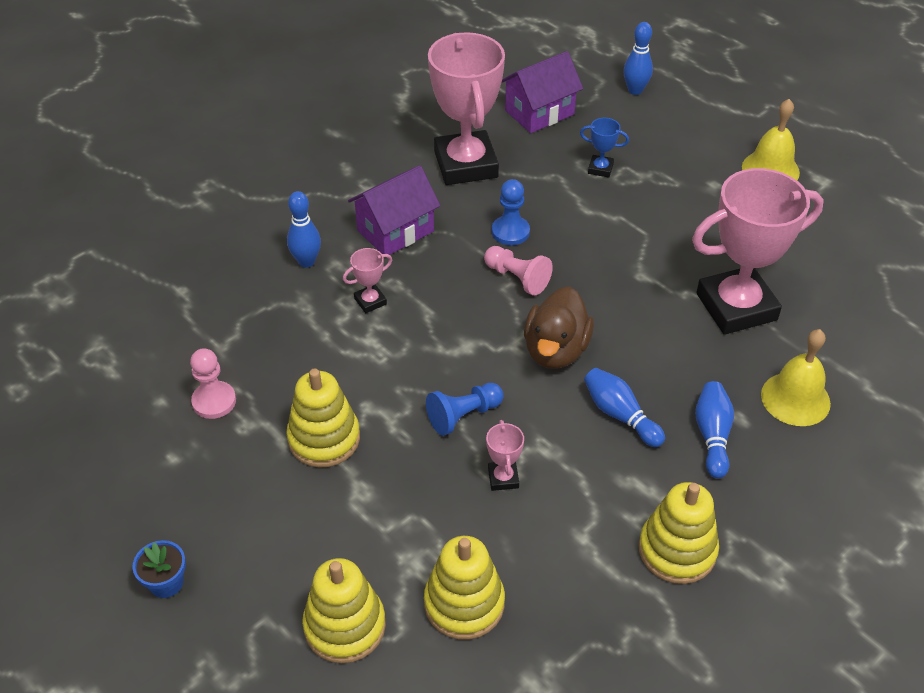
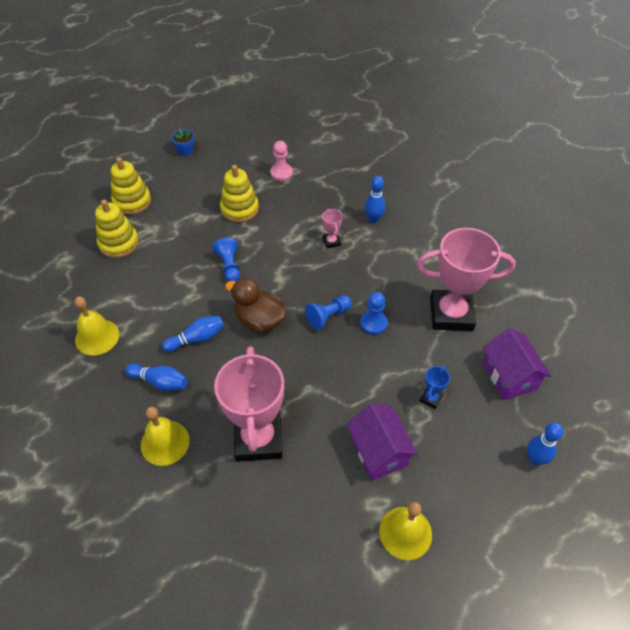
camera: 105 degrees right, 5 degrees up
purple house [348,165,440,255] -> purple house moved to [346,403,418,480]
pink pawn [484,246,553,296] -> blue pawn [305,295,352,330]
pink trophy [486,420,524,491] -> none
yellow stacking toy [639,482,719,584] -> yellow bell [74,297,119,356]

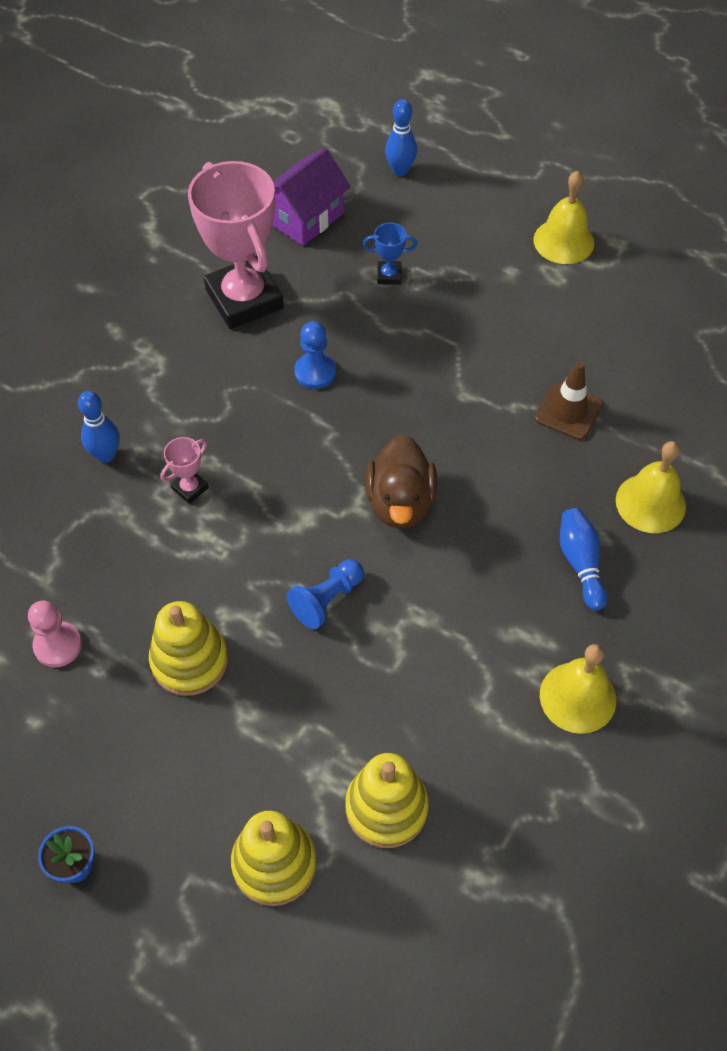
camera: 120 degrees left, 5 degrees up
blue bowling pin [162,316,224,352] -> none
pink trophy [214,346,284,462] -> brown traffic cone [535,361,603,440]
blue pawn [305,295,352,330] -> none
purple house [346,403,418,480] -> none

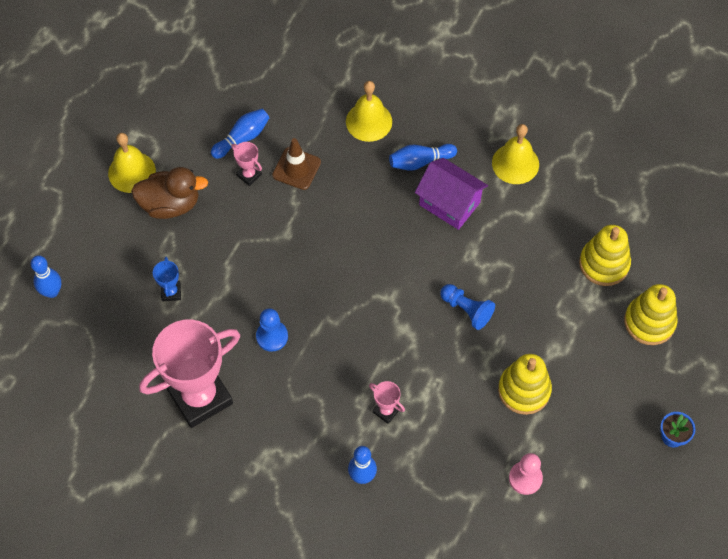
camera: 95 degrees left, 5 degrees up
purple house [272,148,351,246] -> purple house moved to [415,158,488,230]
brown duck [365,435,437,529] -> brown duck moved to [131,167,208,219]
none -> blue bowling pin [211,109,269,159]
none -> pink trophy [231,142,262,186]

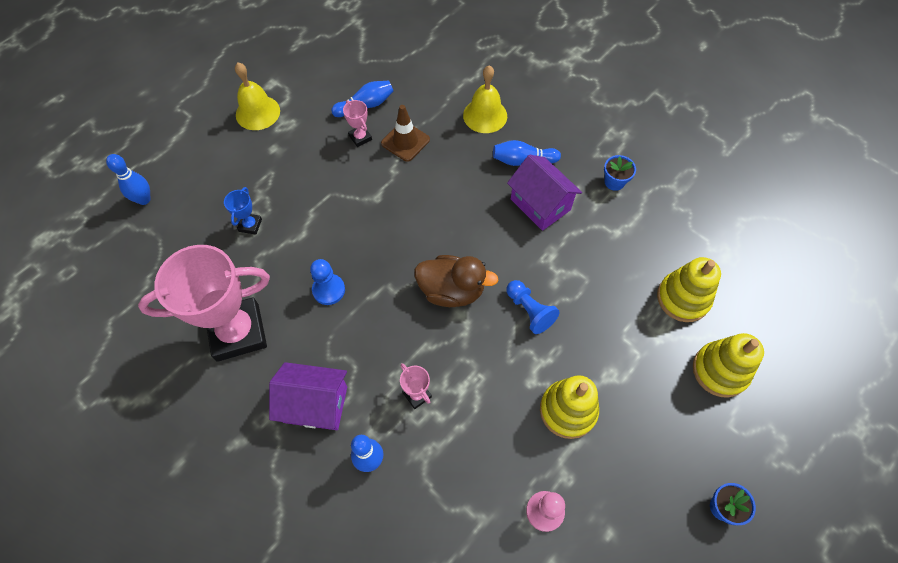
camera: 15 degrees right, 0 degrees up
brown duck [131,167,208,219] -> brown duck moved to [414,255,499,307]
yellow bell [492,124,539,184] -> blue flower pot [604,155,636,191]
none -> purple house [269,362,347,430]

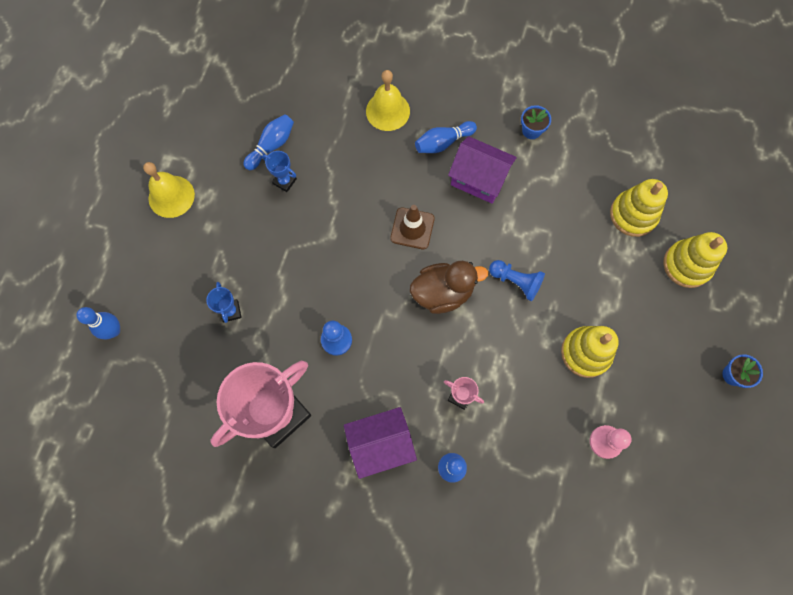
camera: 25 degrees left, 10 degrees up
pink trophy [343,100,372,147] -> blue trophy [262,151,297,192]
brown traffic cone [381,105,430,162] -> brown traffic cone moved to [390,205,435,250]

